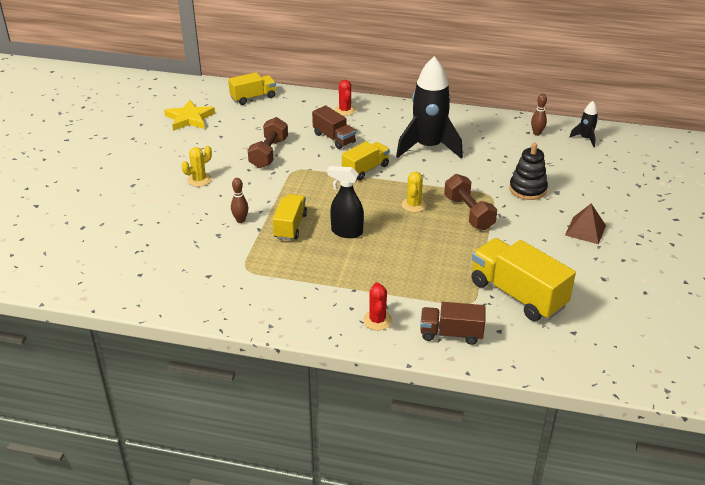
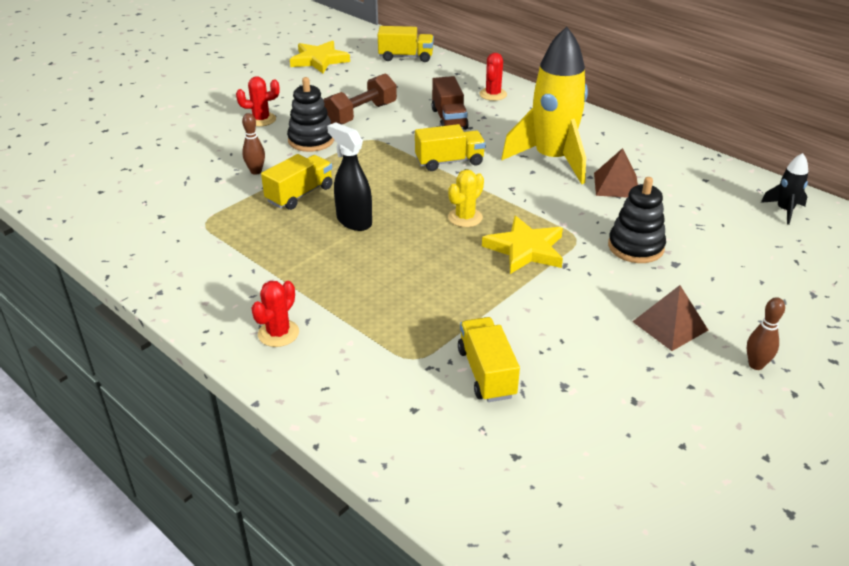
camera: 30 degrees right, 0 degrees up
yellow cactus [181,146,212,187] -> red cactus [236,76,280,127]
black rocket [396,56,463,159] -> yellow rocket [501,27,588,184]
brown truck [420,302,485,345] -> none
brown dumbbell [444,174,497,230] -> yellow star [482,216,563,274]
yellow truck [471,238,576,321] -> yellow truck [458,317,520,402], size x0.61
brown bowling pin [531,94,547,136] -> brown bowling pin moved to [747,297,785,370]
none -> black stacking toy [287,77,334,152]
none -> brown pyramid [594,148,638,198]

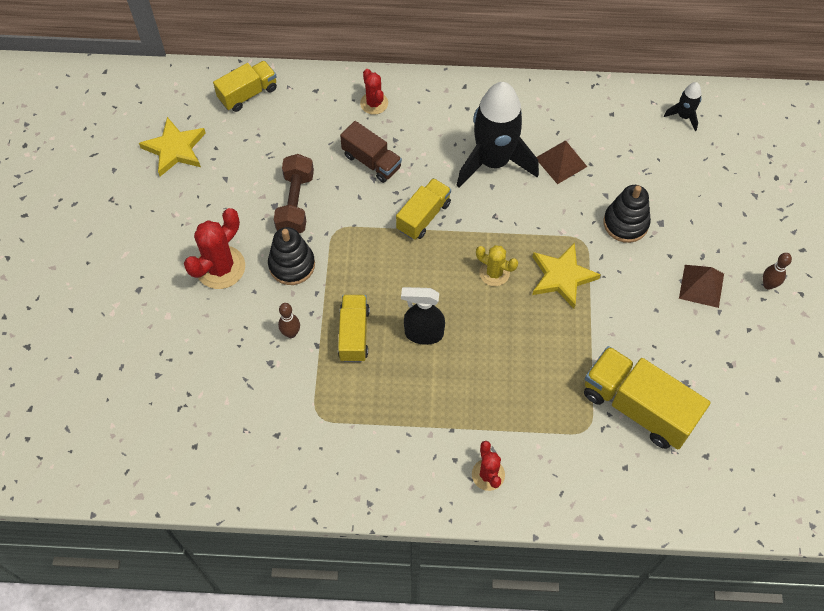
camera: 40 degrees left, 25 degrees up
red cactus [236,76,280,127] -> red cactus [184,208,245,289], size x1.64
yellow cactus [448,169,484,227] -> yellow cactus turned 60 degrees counterclockwise [476,245,518,286]
yellow truck [458,317,520,402] -> yellow truck [584,346,710,449], size x1.65
yellow rocket [501,27,588,184] -> black rocket [456,82,539,188]

